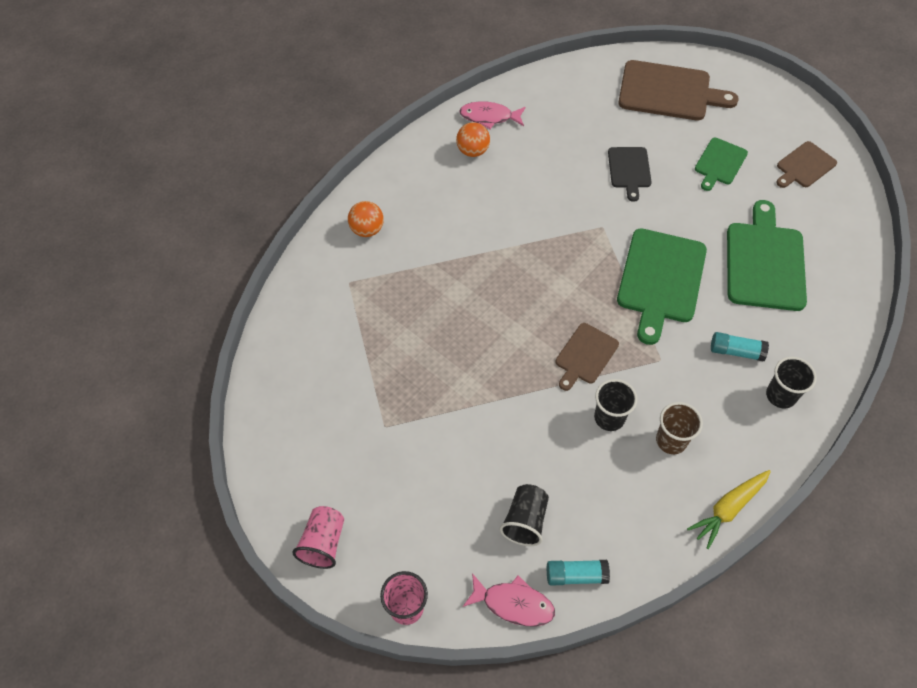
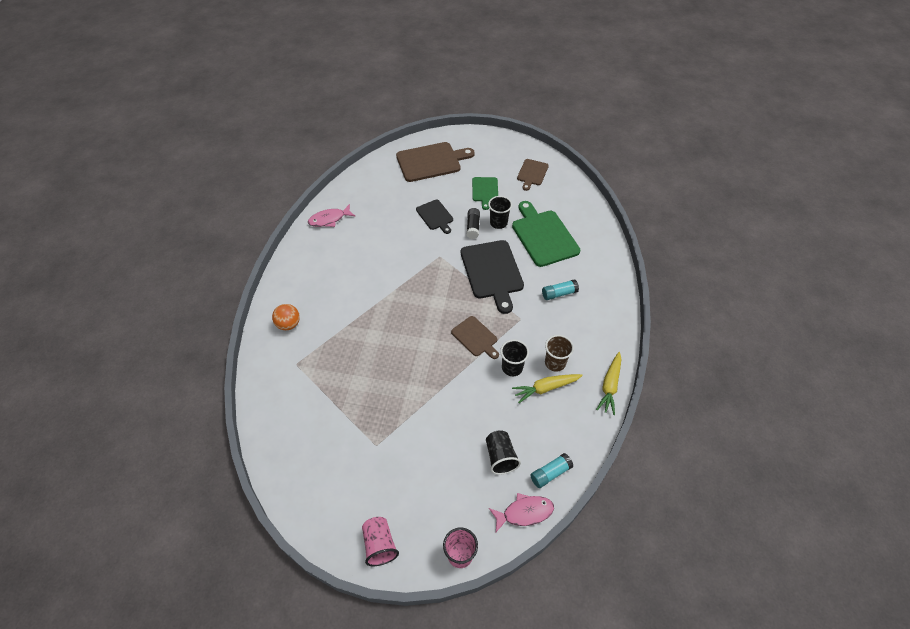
camera: 30 degrees left, 5 degrees down
orange ball [456,122,490,157] -> none
brown cutting board [555,323,619,391] -> brown cutting board turned 45 degrees counterclockwise [451,316,499,359]
green cutting board [617,228,707,345] -> black cutting board [461,240,524,314]
black cup [766,357,817,409] -> black cup moved to [488,196,512,229]
none -> black glue stick [467,208,480,239]
none -> yellow carrot [512,374,583,403]

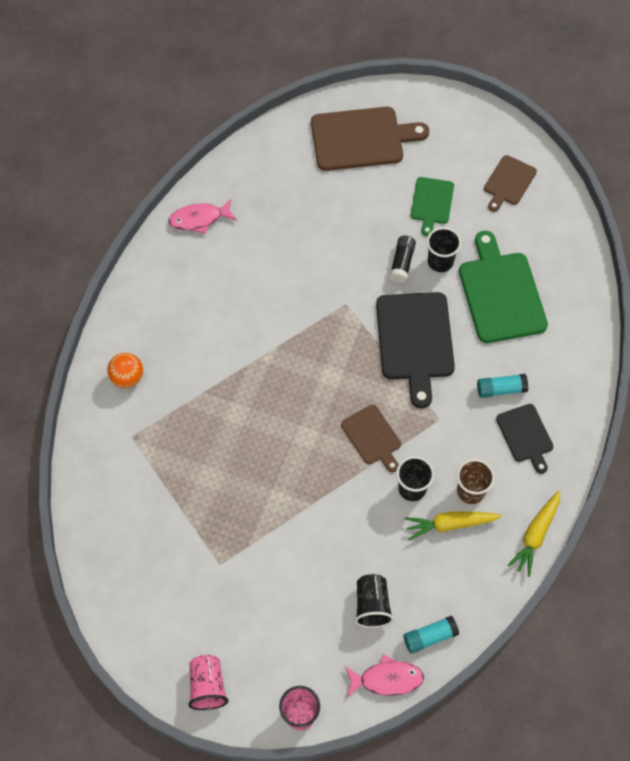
camera: 10 degrees right, 10 degrees up
black cutting board [416,200,453,234] -> black cutting board moved to [496,404,553,474]

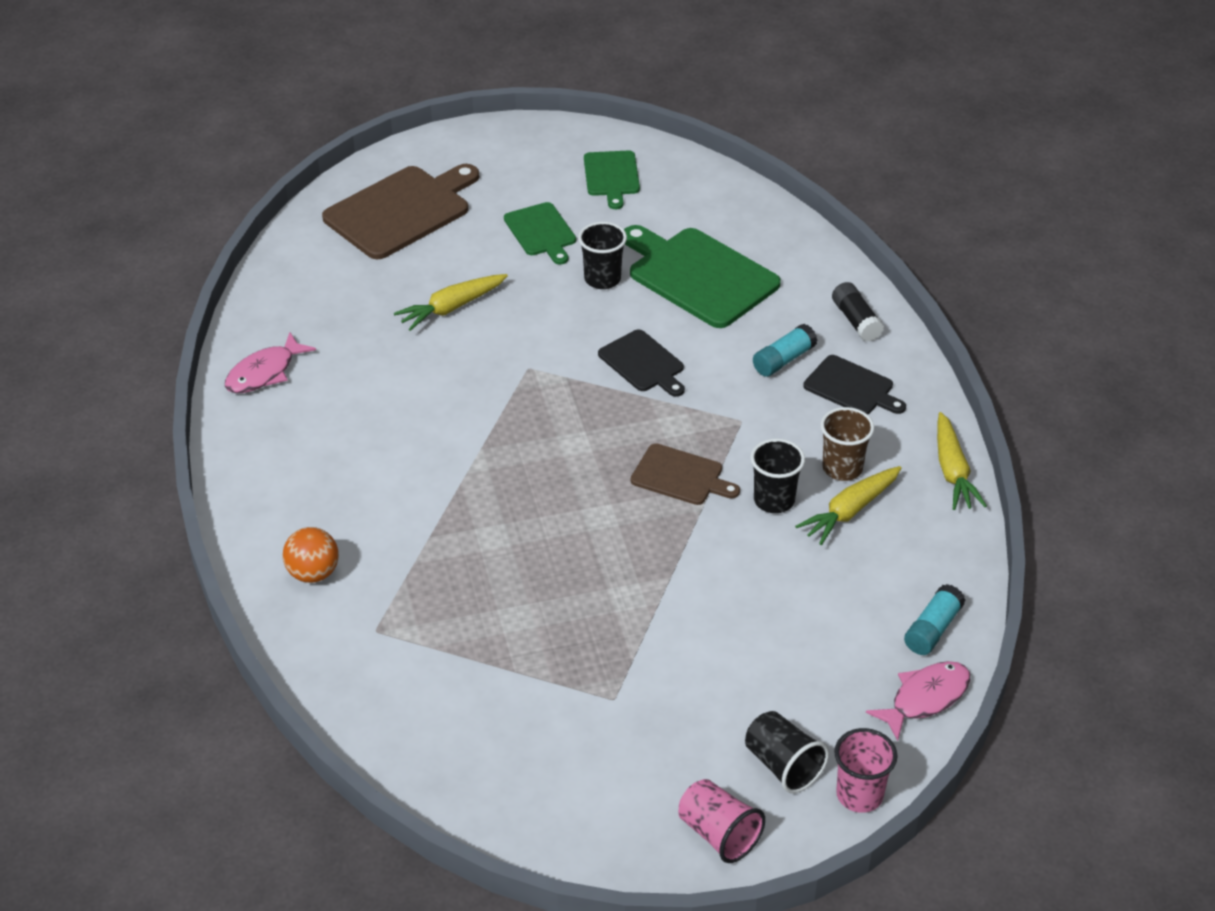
camera: 35 degrees left, 20 degrees down
black cup [355,574,394,628] -> black cup moved to [745,711,829,793]
black cutting board [376,292,455,408] -> black cutting board [598,329,685,397], size x0.56
black glue stick [390,235,416,283] -> black glue stick moved to [832,282,884,342]
brown cutting board [484,155,537,212] -> green cutting board [584,151,640,209]
none -> yellow carrot [394,274,508,331]

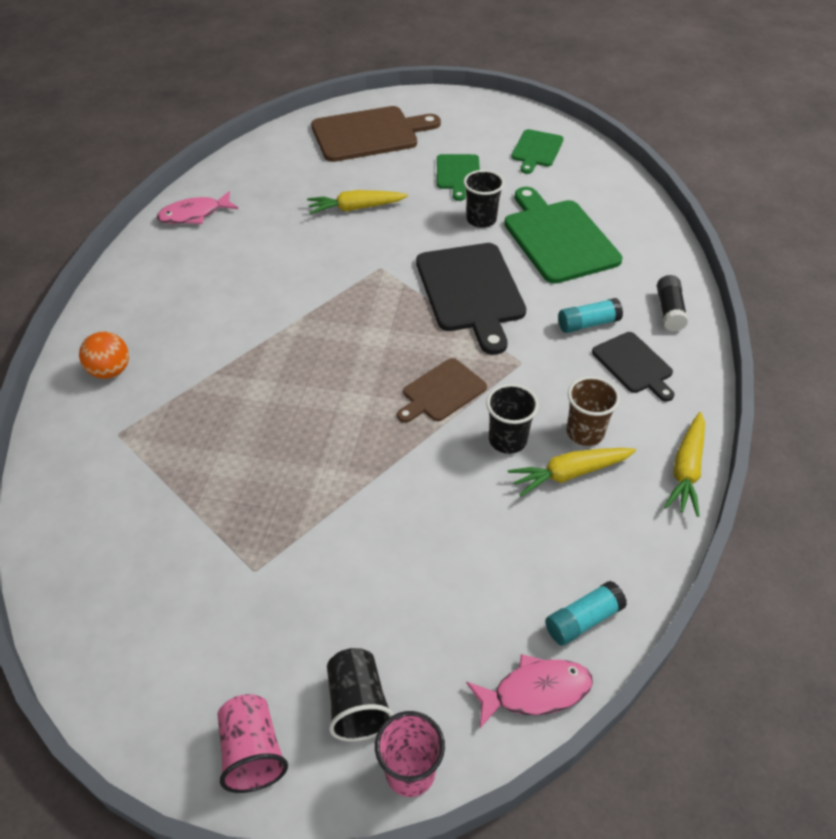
camera: 25 degrees right, 5 degrees up
black cutting board [598,329,685,397] -> black cutting board [416,243,526,355], size x1.79
brown cutting board [631,443,740,505] -> brown cutting board turned 90 degrees clockwise [397,358,487,423]

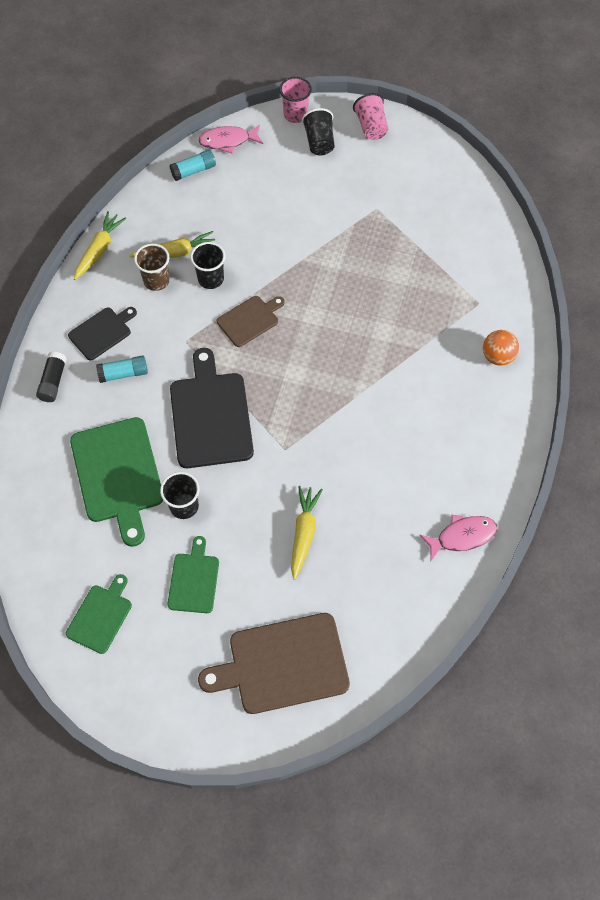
camera: 175 degrees left, 15 degrees up
yellow carrot [307,190,408,214] -> yellow carrot turned 75 degrees counterclockwise [291,486,323,580]
black cutting board [592,332,674,402] -> black cutting board turned 75 degrees clockwise [68,307,137,360]

